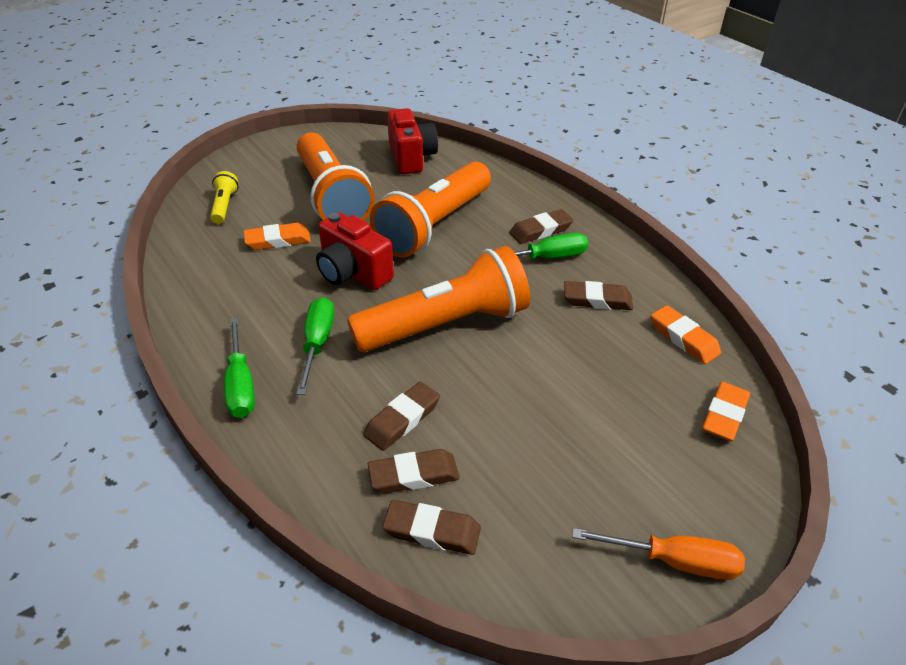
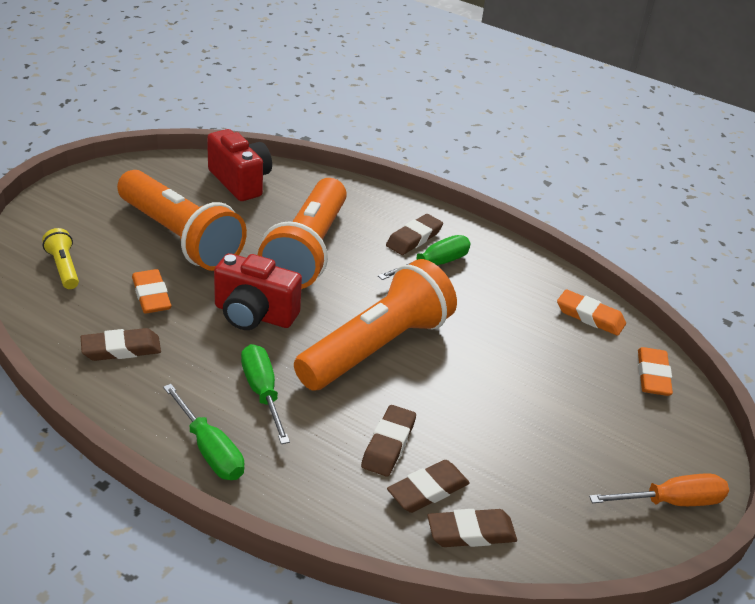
camera: 25 degrees left, 5 degrees down
orange eraser [243,223,311,250] -> orange eraser turned 75 degrees counterclockwise [132,269,171,313]
brown eraser [564,281,633,310] -> brown eraser moved to [81,328,161,361]

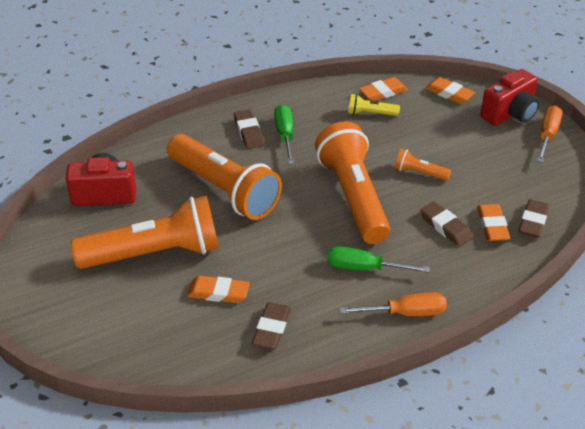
camera: 55 degrees left, 5 degrees up
yellow flashlight [42,228,79,289] -> yellow flashlight moved to [348,94,400,116]
green screwdriver [163,384,244,480] -> orange screwdriver [339,292,447,316]
red camera [214,253,302,330] -> red camera moved to [480,69,539,126]
brown eraser [387,460,470,513] -> orange eraser [477,204,510,241]
none -> orange flashlight [395,149,451,181]

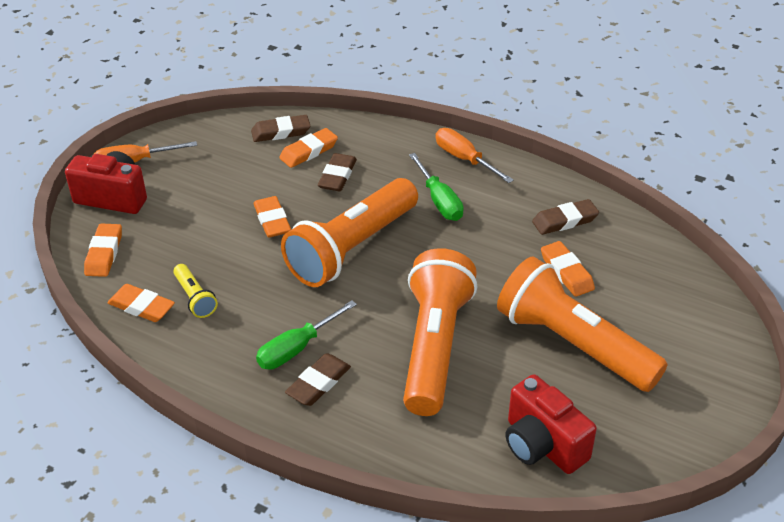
camera: 125 degrees left, 0 degrees up
orange flashlight [395,149,451,181] -> orange eraser [253,196,291,238]

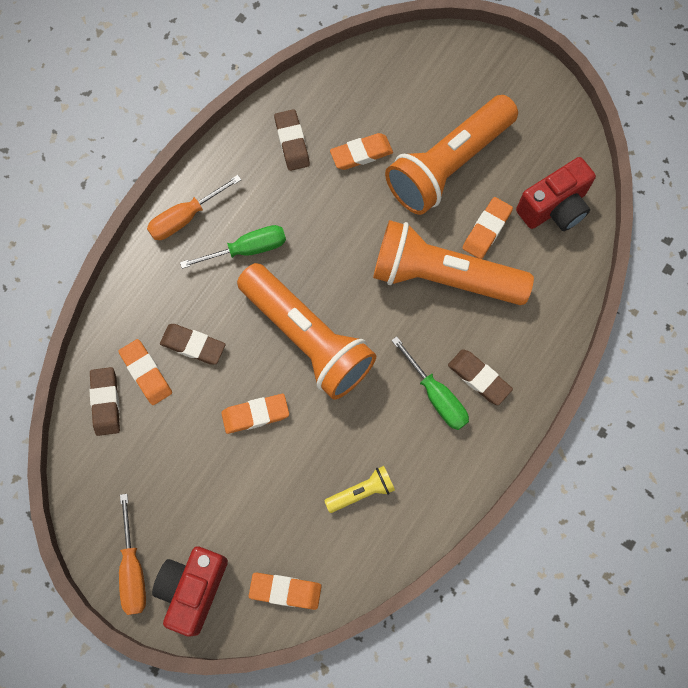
camera: 85 degrees left, 30 degrees up
orange eraser [107,284,175,322] -> orange eraser moved to [463,197,513,259]

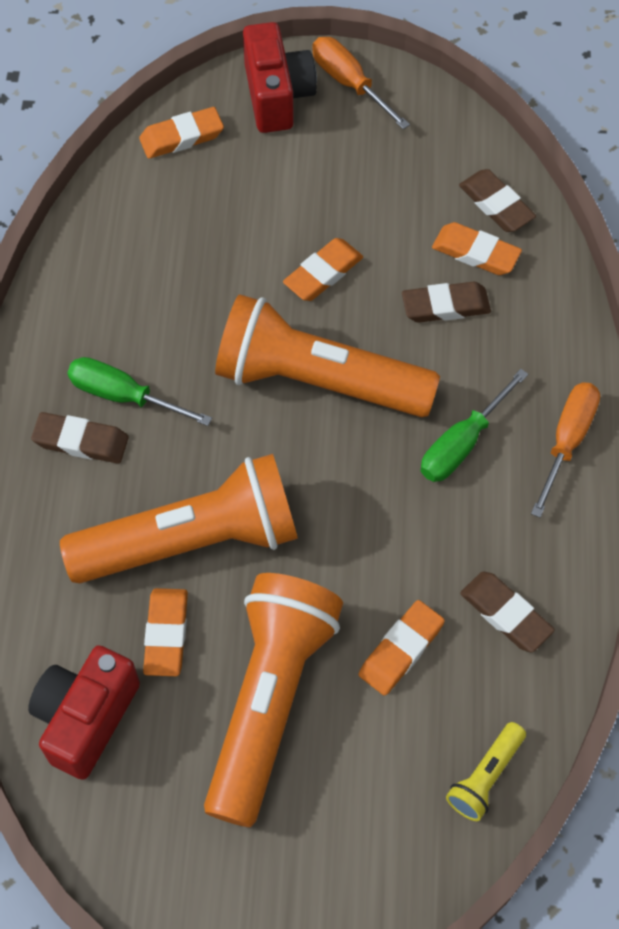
camera: 150 degrees right, 10 degrees down
yellow flashlight [324,466,395,513] -> yellow flashlight moved to [446,722,526,821]

